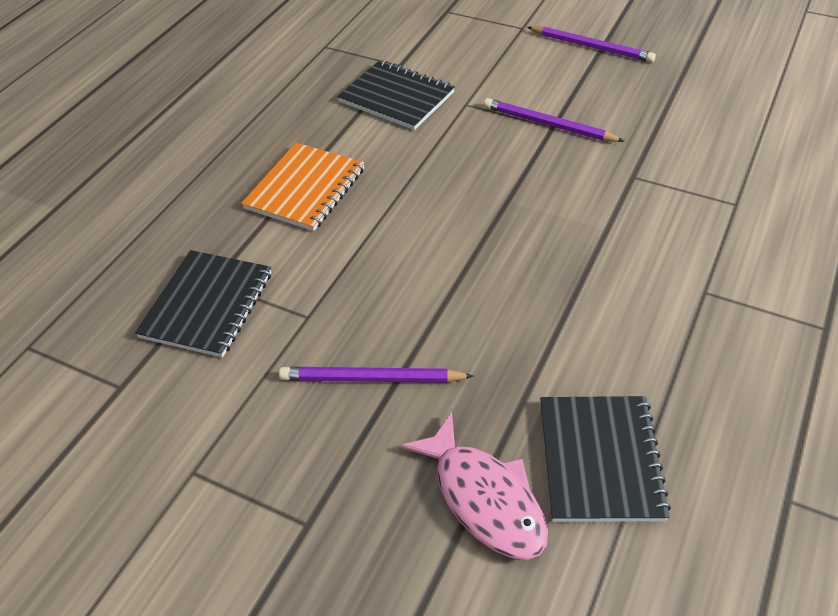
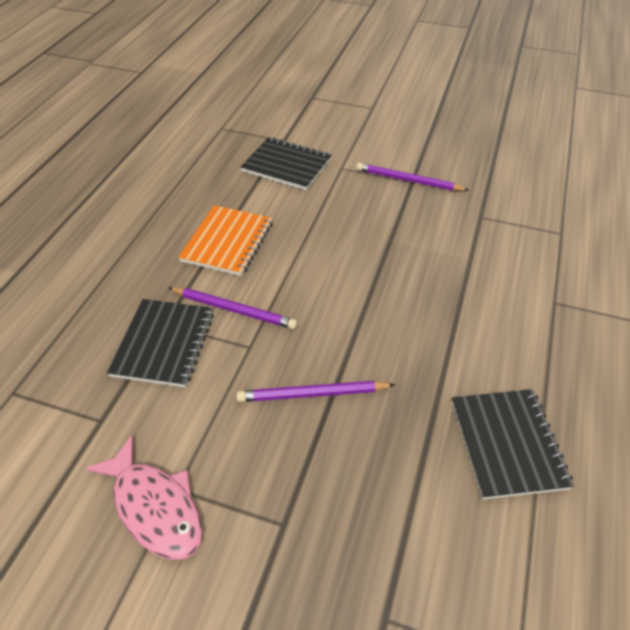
camera: 10 degrees left, 0 degrees up
pink fish [400,412,548,560] -> pink fish moved to [85,435,203,560]
purple pencil [527,26,656,63] -> purple pencil moved to [169,287,298,329]

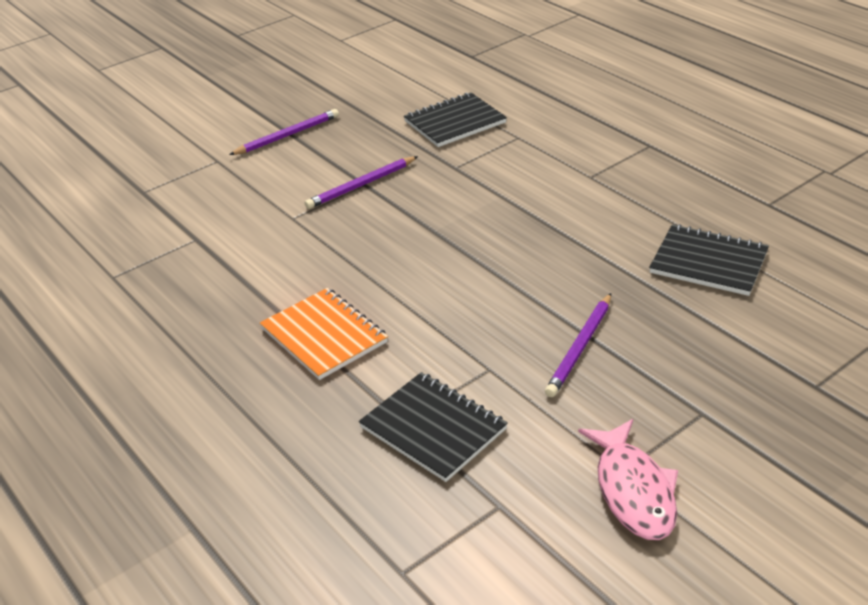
camera: 55 degrees left, 10 degrees down
pink fish [85,435,203,560] -> pink fish turned 90 degrees clockwise [578,419,678,540]
purple pencil [169,287,298,329] -> purple pencil moved to [229,109,339,155]
black notebook [240,137,332,190] -> black notebook moved to [404,92,507,147]

